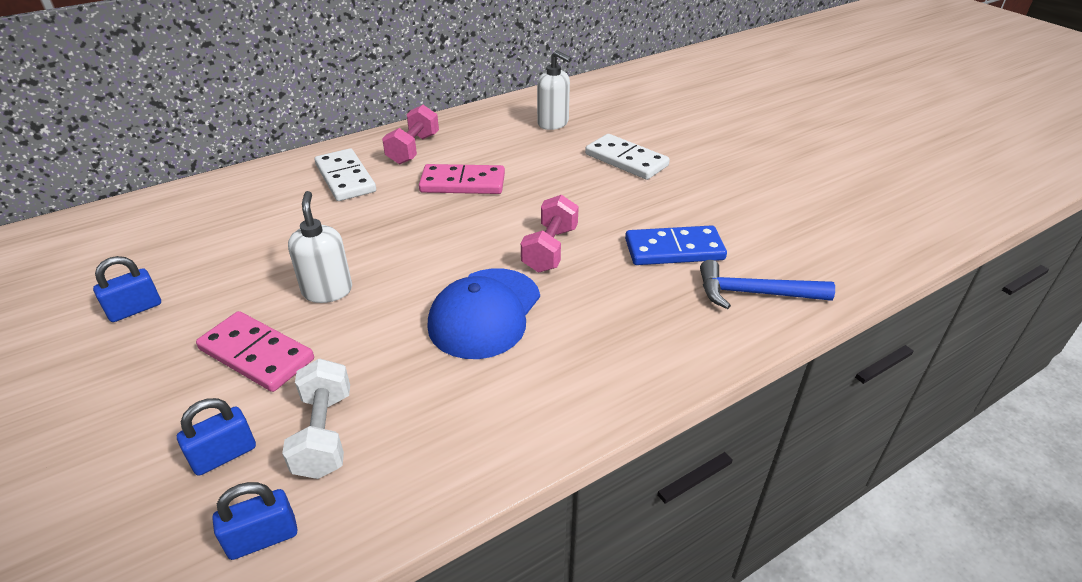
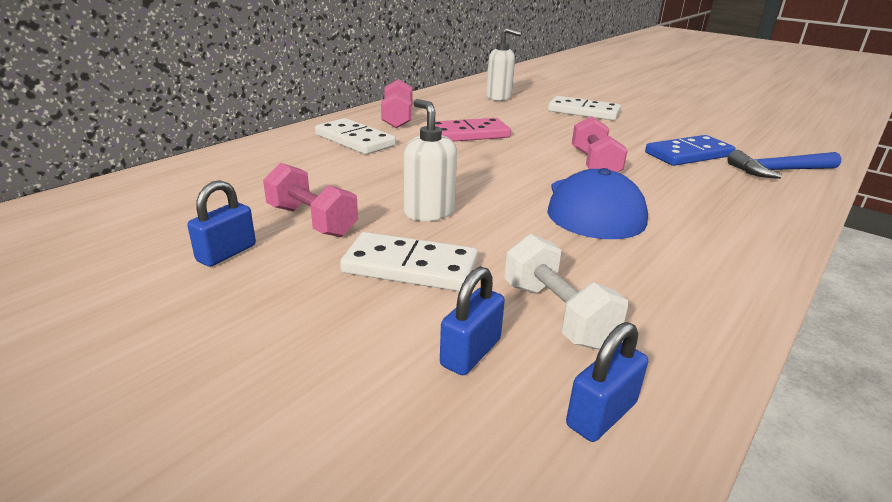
camera: 20 degrees left, 10 degrees down
pink domino [196,311,314,392] -> white domino [340,232,478,291]
none -> pink dumbbell [263,163,358,237]

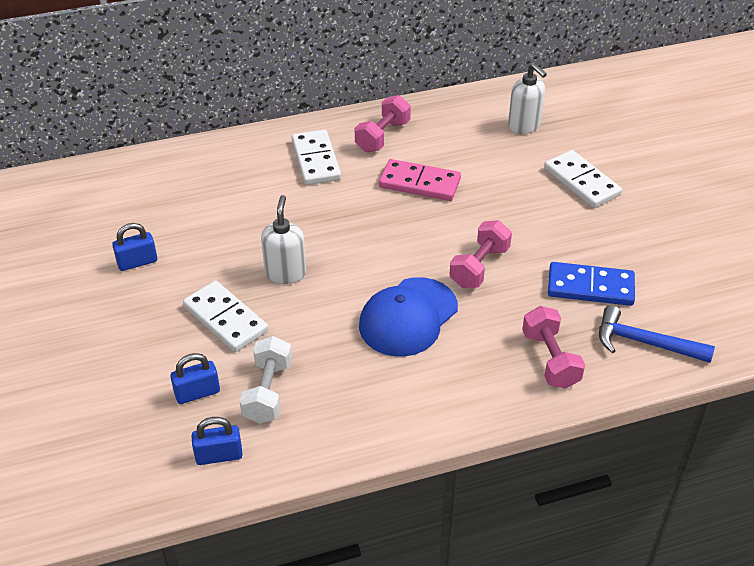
camera: 35 degrees right, 15 degrees up
pink dumbbell [263,163,358,237] -> pink dumbbell moved to [522,306,585,389]

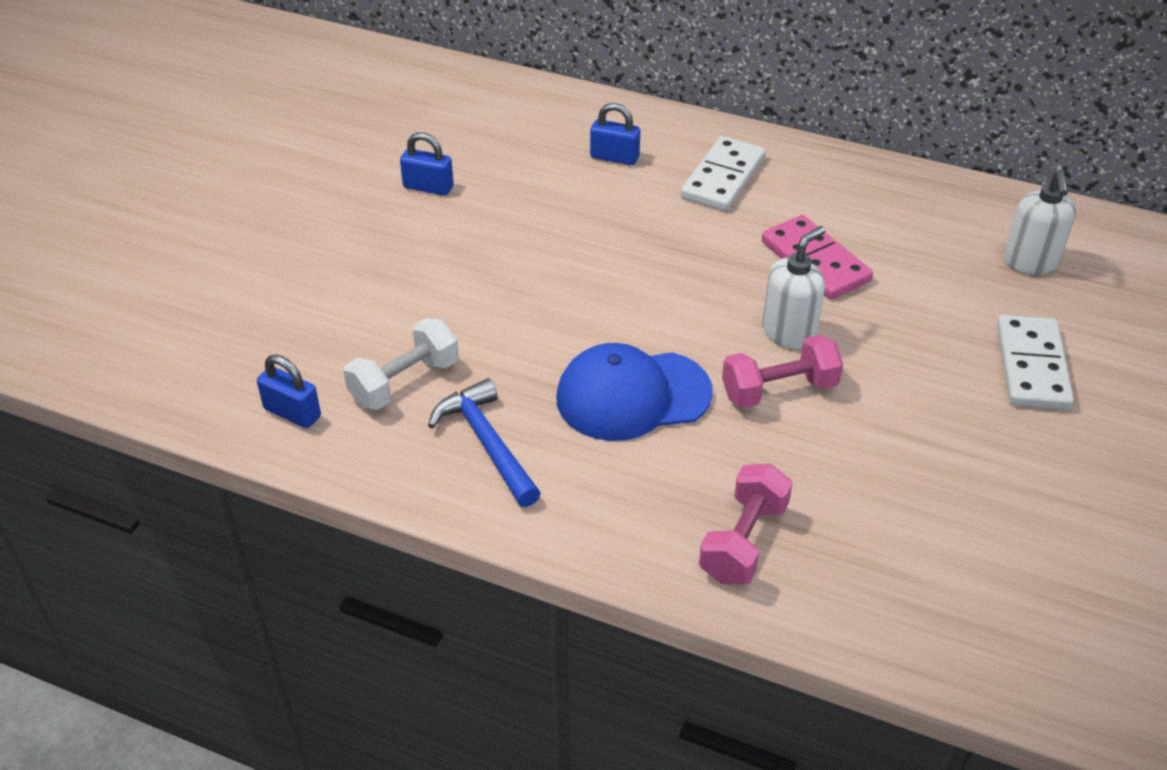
camera: 40 degrees right, 0 degrees up
blue padlock [170,353,220,404] -> blue padlock moved to [590,103,640,165]
white domino [183,281,268,352] -> none
white soap dispenser [261,195,306,284] -> white soap dispenser moved to [762,226,825,349]
pink dumbbell [355,95,411,152] -> none
blue domino [548,262,635,306] -> none
blue hammer [599,305,715,363] -> blue hammer moved to [428,378,541,507]

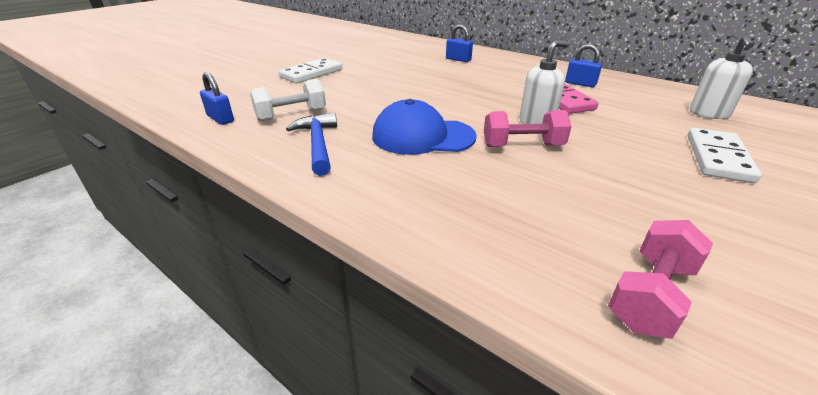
camera: 15 degrees right, 10 degrees down
blue padlock [400,133,454,196] -> blue padlock moved to [565,44,602,87]
white domino [681,136,766,211] -> white domino moved to [279,58,342,83]
pink dumbbell [699,463,792,584] -> pink dumbbell moved to [608,220,713,339]

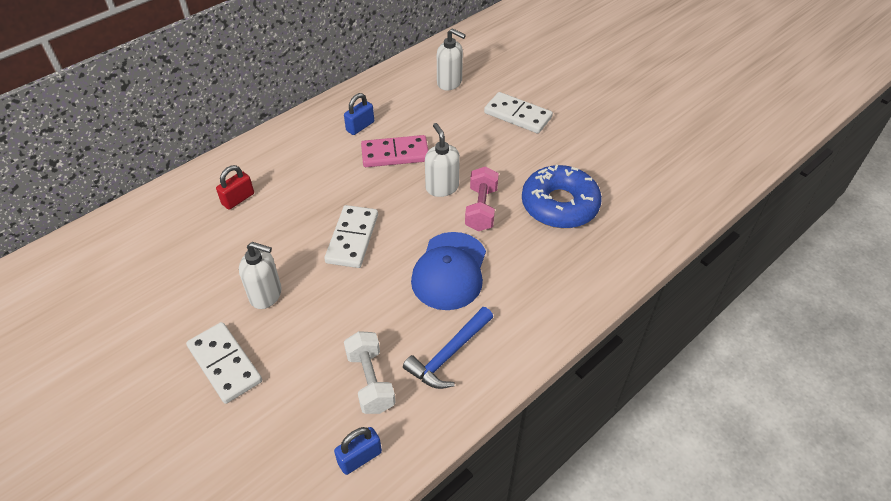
camera: 80 degrees left, 15 degrees up
blue hammer [286,113,337,176] -> blue hammer turned 45 degrees counterclockwise [403,307,493,389]
blue padlock [446,25,473,62] -> red padlock [216,165,254,210]
pink dumbbell [608,220,713,339] -> none
none -> white soap dispenser [239,242,282,309]
none -> white domino [324,205,378,268]
none -> blue donut [522,165,602,228]

